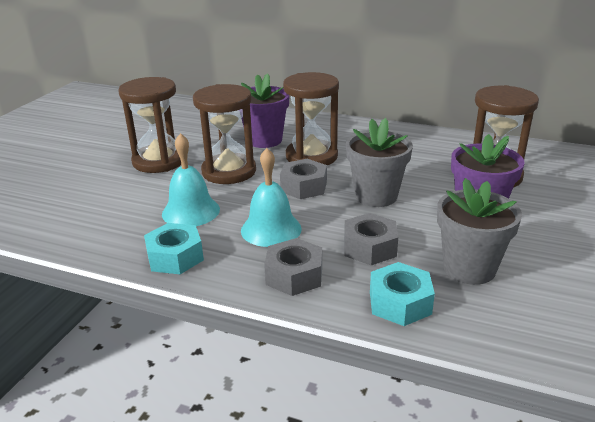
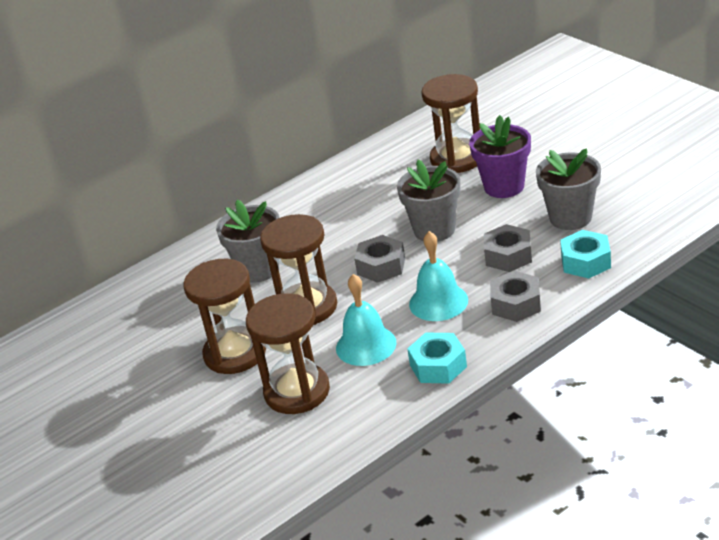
camera: 55 degrees left, 5 degrees up
purple flower pot [241,73,289,148] -> grey flower pot [216,200,280,283]
brown hourglass [283,72,339,165] -> brown hourglass moved to [246,293,330,414]

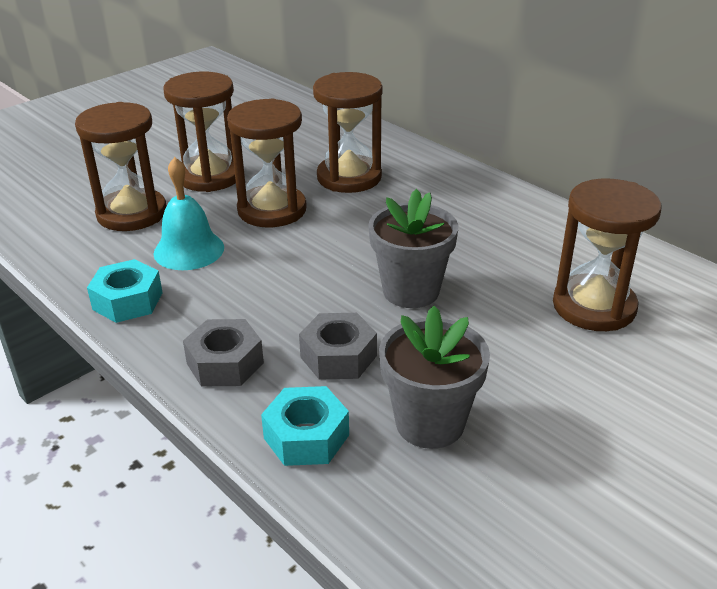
camera: 80 degrees right, 0 degrees up
grey flower pot [216,200,280,283] -> brown hourglass [313,72,383,193]
grey nut [354,235,405,283] -> none
turquoise bell [409,231,468,321] -> none
purple flower pot [469,115,531,198] -> none

